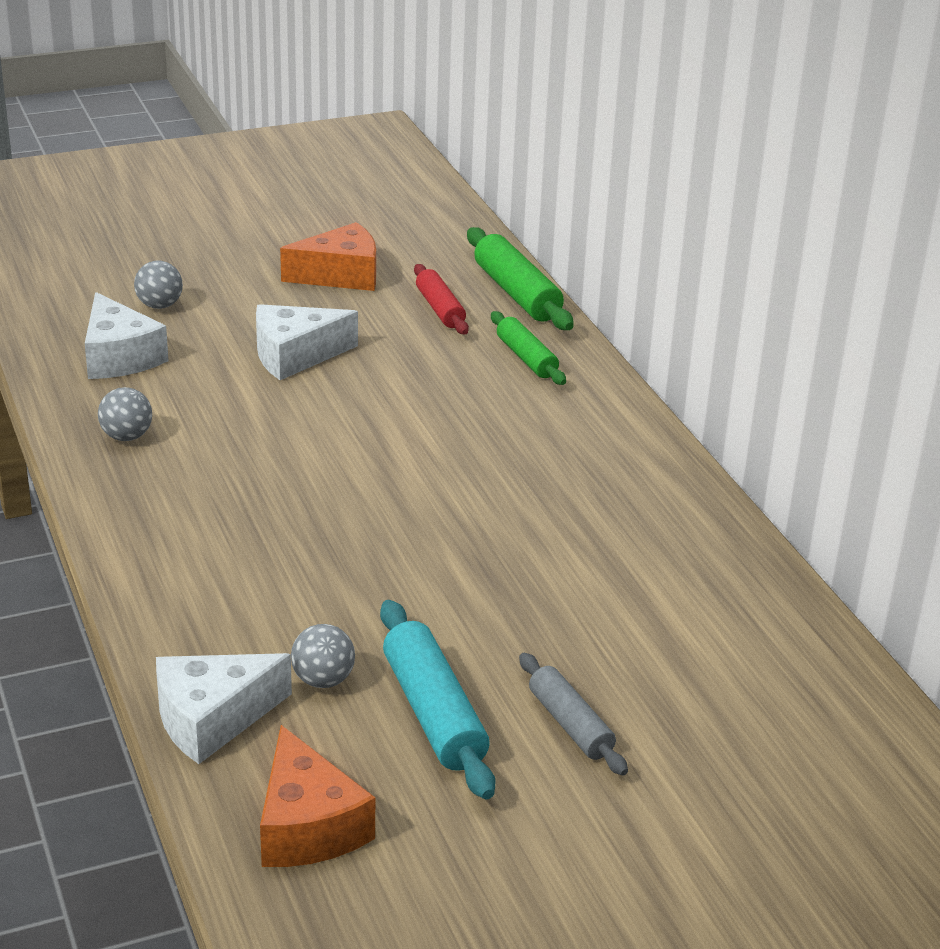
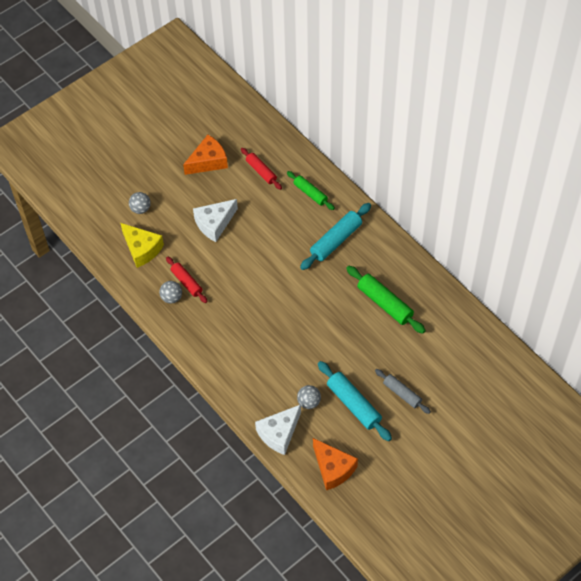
camera: 15 degrees left, 25 degrees up
white cheese [85,292,168,379] -> yellow cheese [120,223,164,268]
green rolling pin [467,227,574,330] -> green rolling pin moved to [346,266,426,334]
none -> red rolling pin [166,257,207,303]
none -> turquoise rolling pin [300,203,371,270]

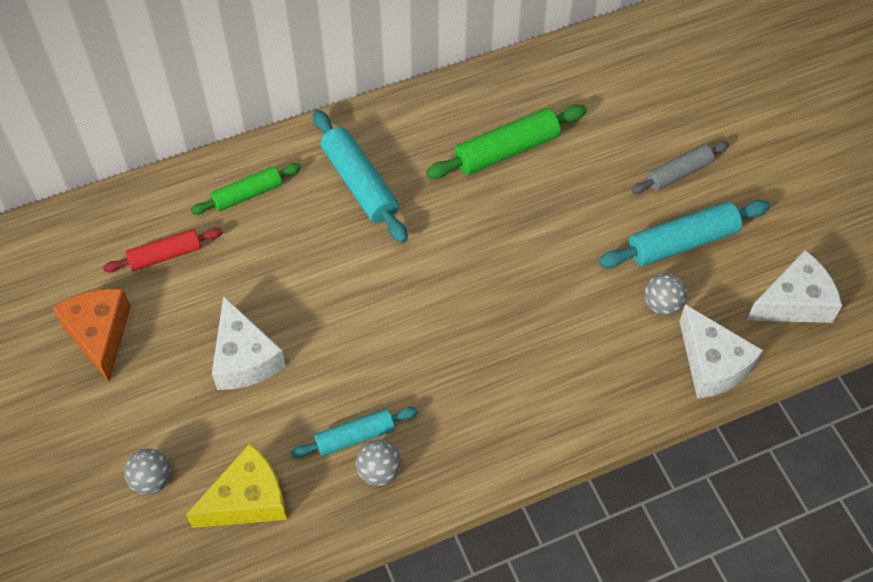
camera: 75 degrees left, 0 degrees up
red rolling pin [166,257,207,303] -> turquoise rolling pin [291,407,418,458]
orange cheese [313,438,358,490] -> white cheese [747,250,842,323]

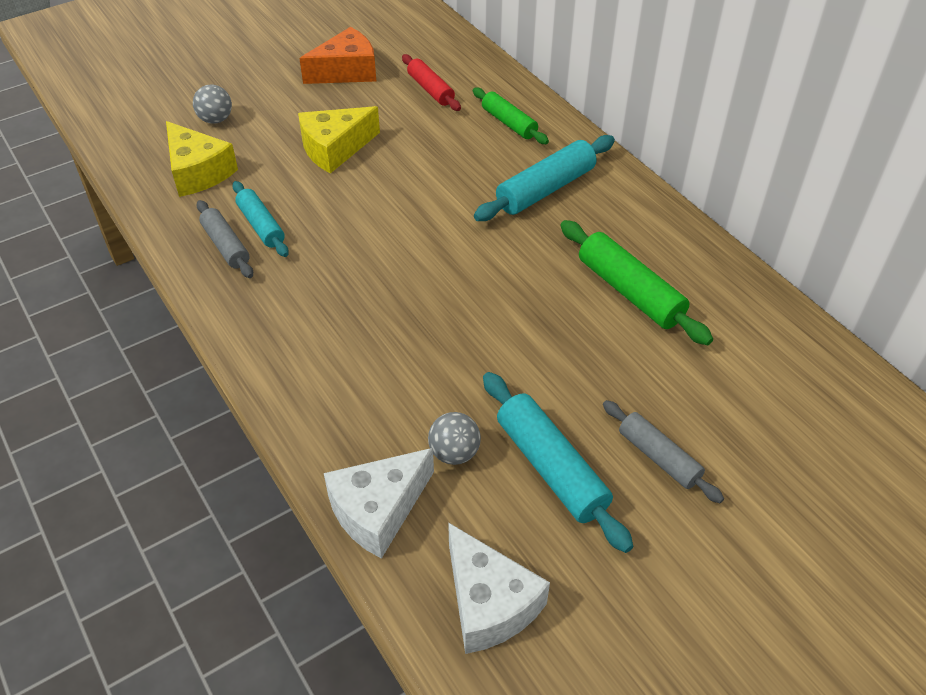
camera: 80 degrees right, 10 degrees down
white cheese [212,296,286,390] -> yellow cheese [298,106,380,174]
grey ball [356,440,401,486] -> grey rolling pin [197,200,253,278]

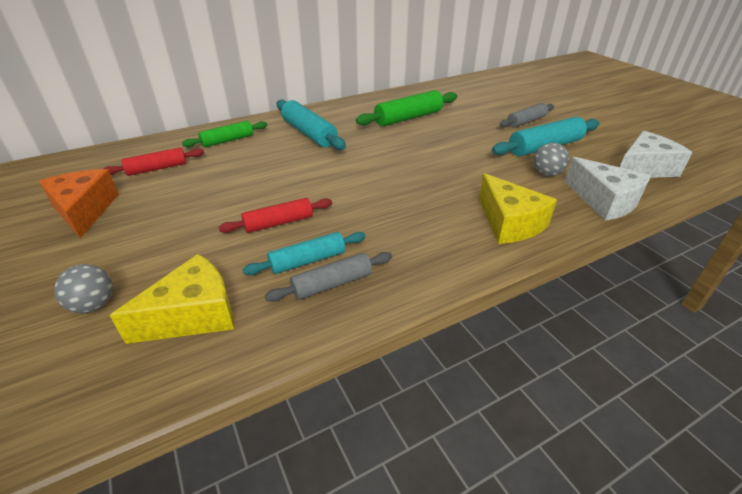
camera: 85 degrees left, 10 degrees down
yellow cheese [298,106,380,174] -> yellow cheese moved to [479,173,557,244]
none -> red rolling pin [219,198,332,233]

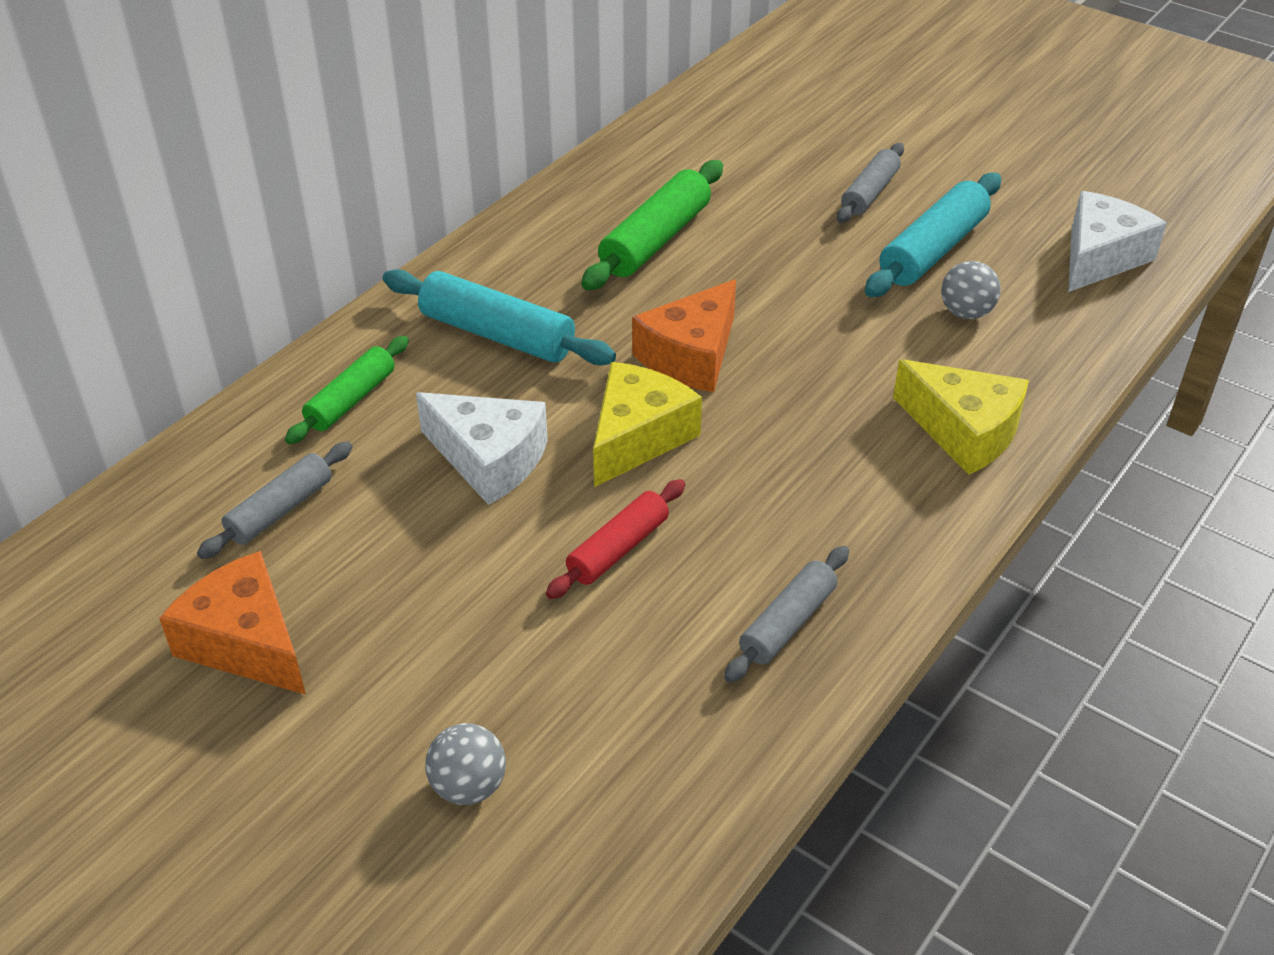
camera: 25 degrees left, 5 degrees up
red rolling pin [103,148,204,176] -> grey rolling pin [197,442,352,559]
yellow cheese [110,254,234,344] -> yellow cheese moved to [593,362,702,487]
turquoise rolling pin [243,232,366,275] -> none
white cheese [565,157,651,220] -> white cheese moved to [416,392,548,505]
none -> orange cheese [632,279,736,392]

